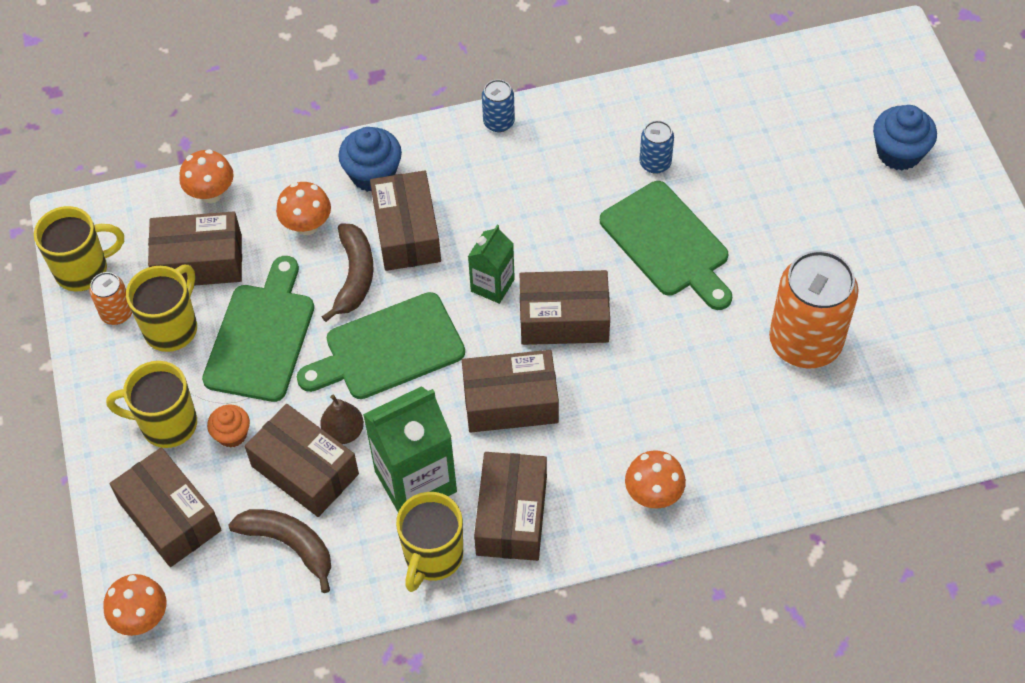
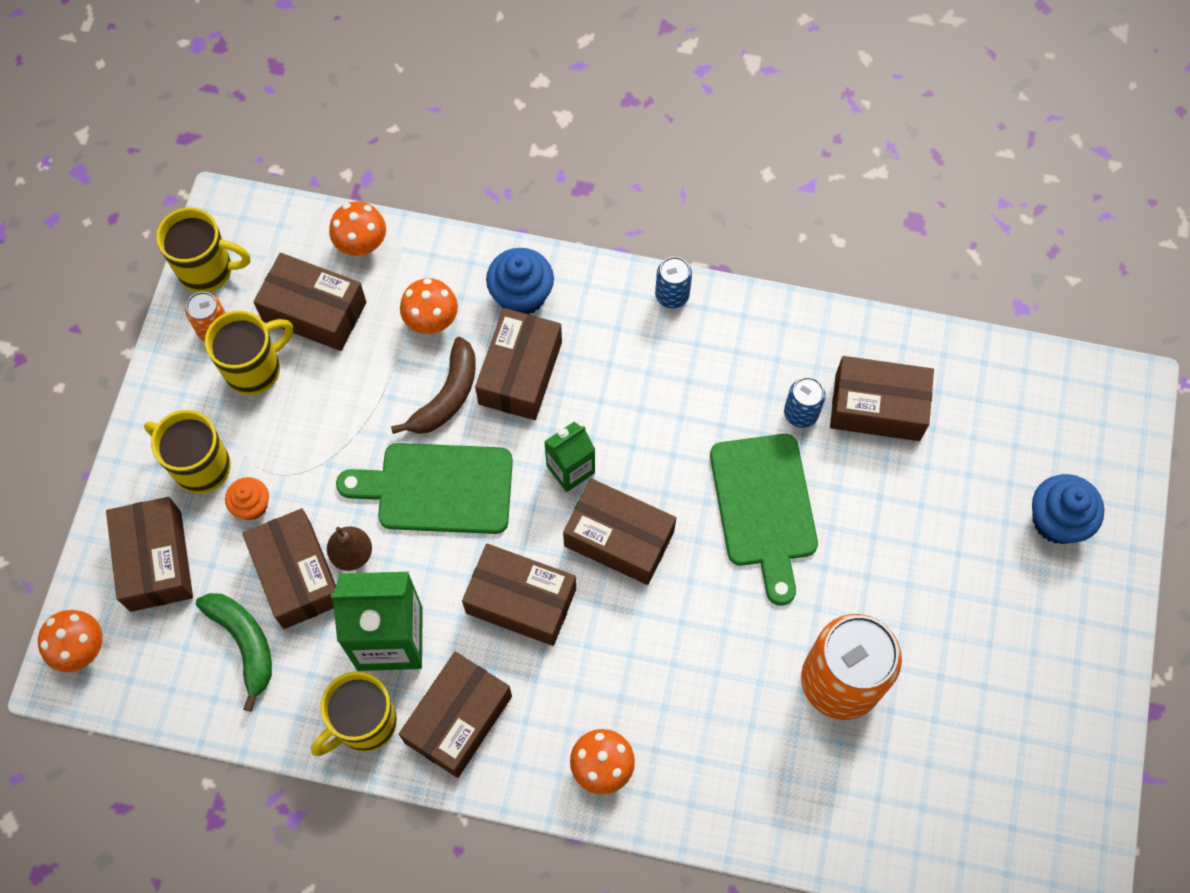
camera: 25 degrees right, 10 degrees up
green cutting board [202,256,314,402] -> none
brown banana [228,509,331,593] -> green banana [196,593,272,712]
none -> brown box [830,356,934,441]

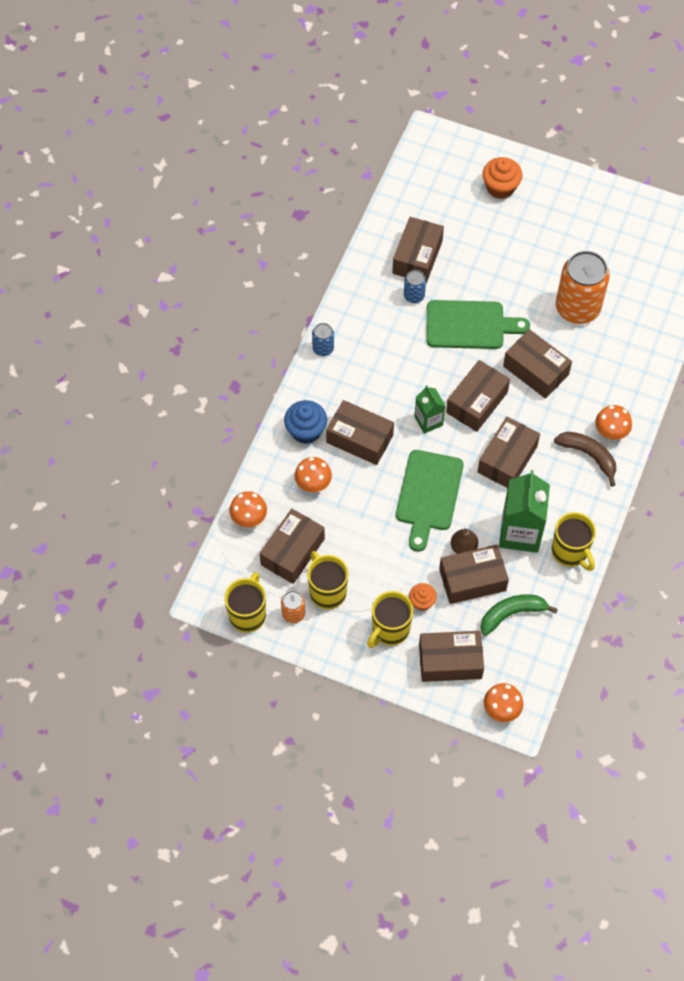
camera: 80 degrees left, 5 degrees down
brown banana [391,337,476,434] -> brown banana moved to [554,432,616,487]
brown box [399,651,512,778] -> brown box moved to [503,329,572,399]
blue cupcake [1032,474,1105,544] -> orange cupcake [482,157,523,199]

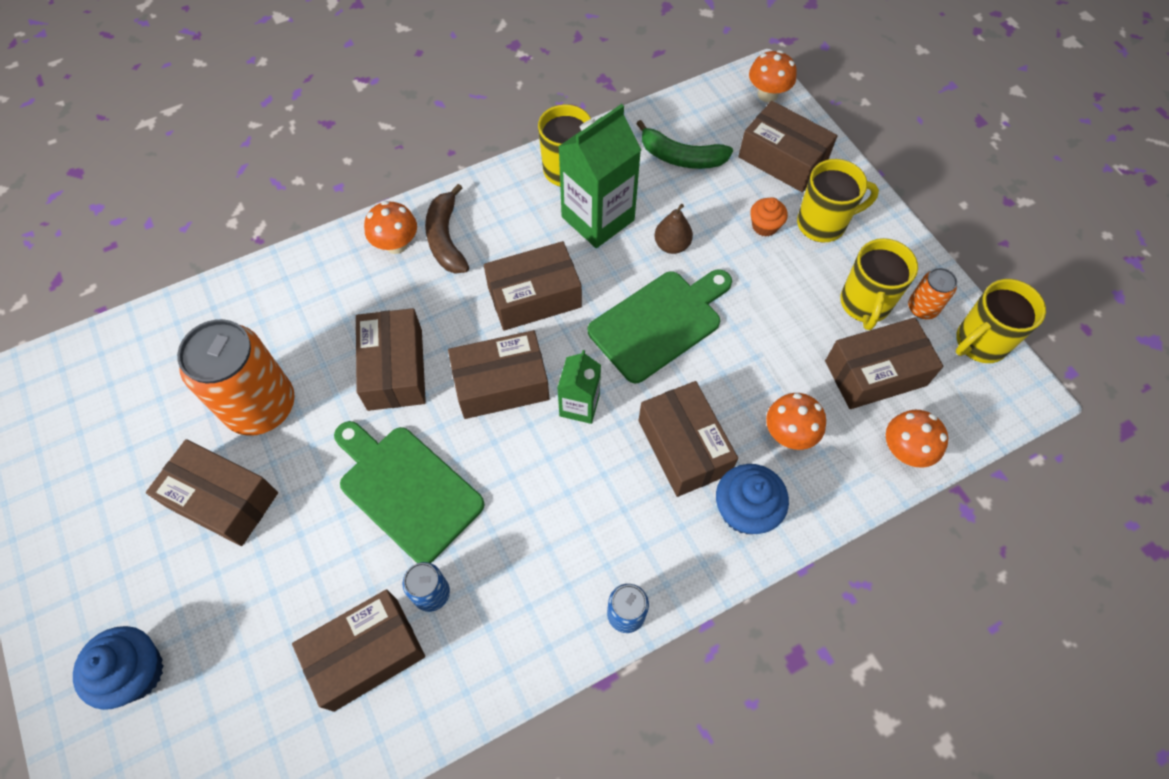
camera: 140 degrees left, 0 degrees up
brown box [439,545,509,604] -> brown box moved to [146,439,278,546]
orange cupcake [482,157,523,199] -> blue cupcake [73,626,164,710]

